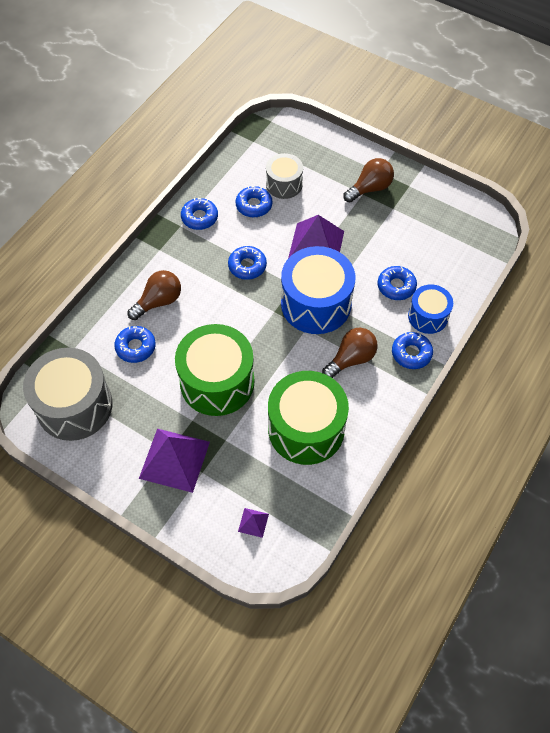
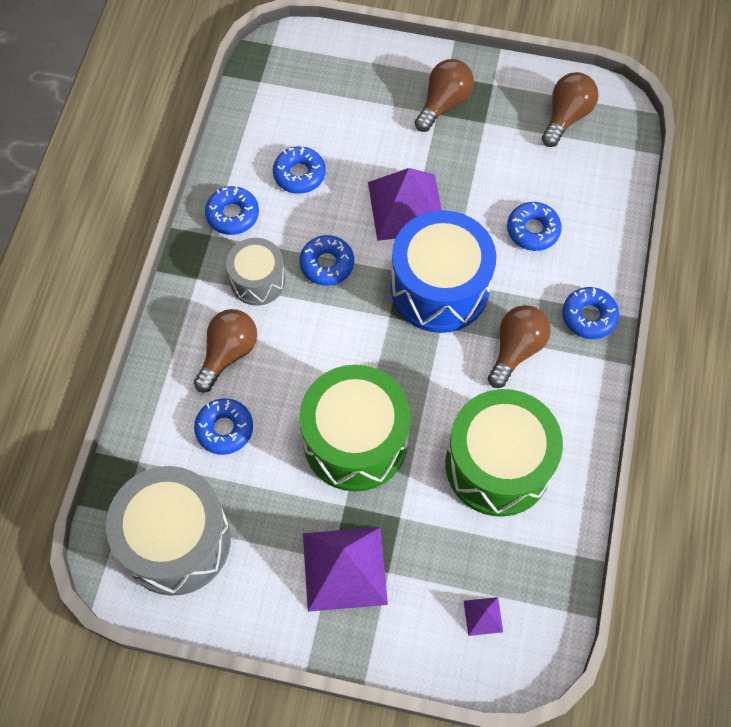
camera: 20 degrees left, 5 degrees up
grey drum [266,153,303,199] -> grey drum moved to [226,238,286,306]
blue drum [408,284,453,334] -> none
none -> brown light bulb [542,72,599,147]

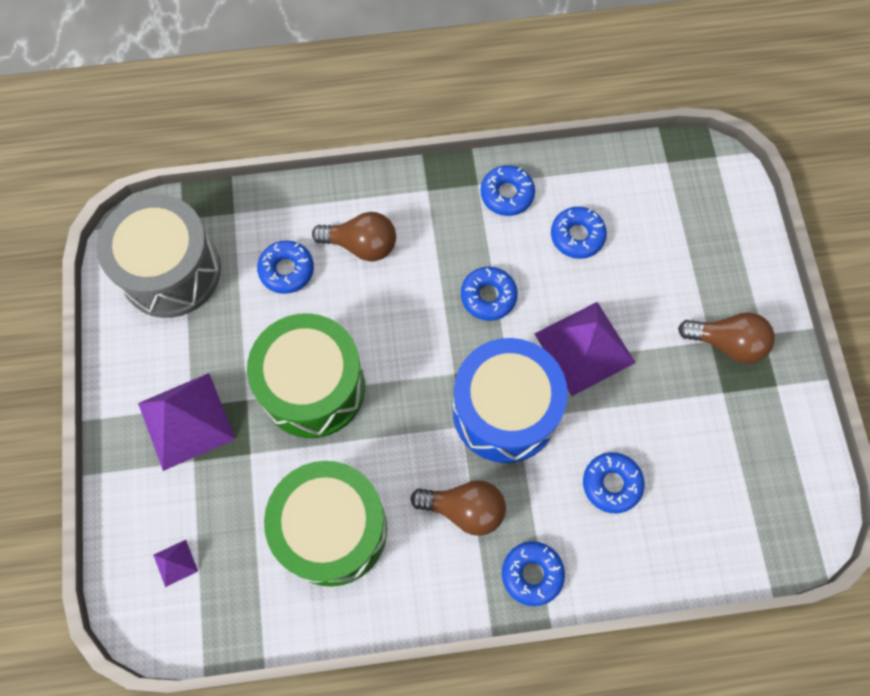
camera: 70 degrees right, 5 degrees up
grey drum [226,238,286,306] -> none
brown light bulb [542,72,599,147] -> none

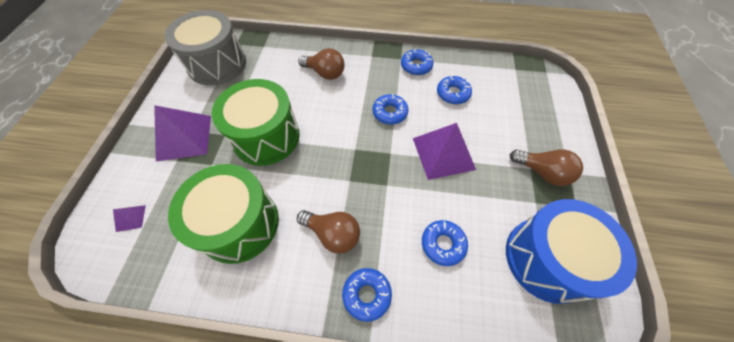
camera: 15 degrees right, 10 degrees down
blue donut [257,240,314,294] -> none
blue drum [453,338,568,463] -> blue drum moved to [506,199,637,304]

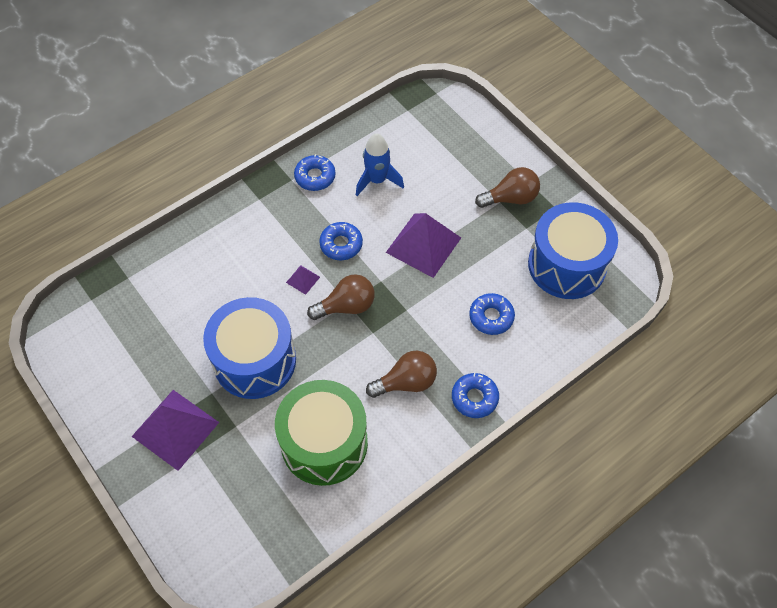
camera: 45 degrees left, 0 degrees up
purple pyramid [113,205,146,232] -> purple pyramid moved to [286,265,320,295]
grey drum [165,10,246,86] -> none
green drum [212,79,300,166] -> blue drum [203,297,296,399]
brown light bulb [298,48,345,80] -> brown light bulb moved to [307,274,375,320]
blue donut [437,76,472,104] -> blue rocket [356,133,404,196]

